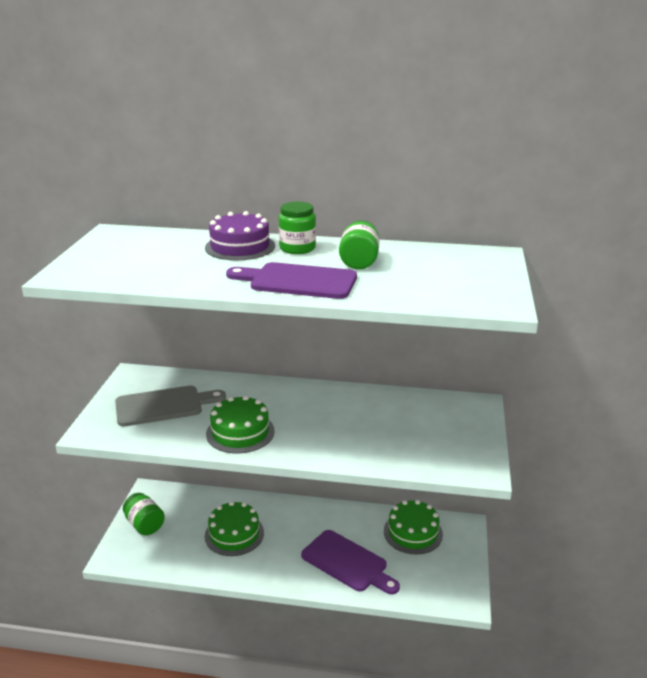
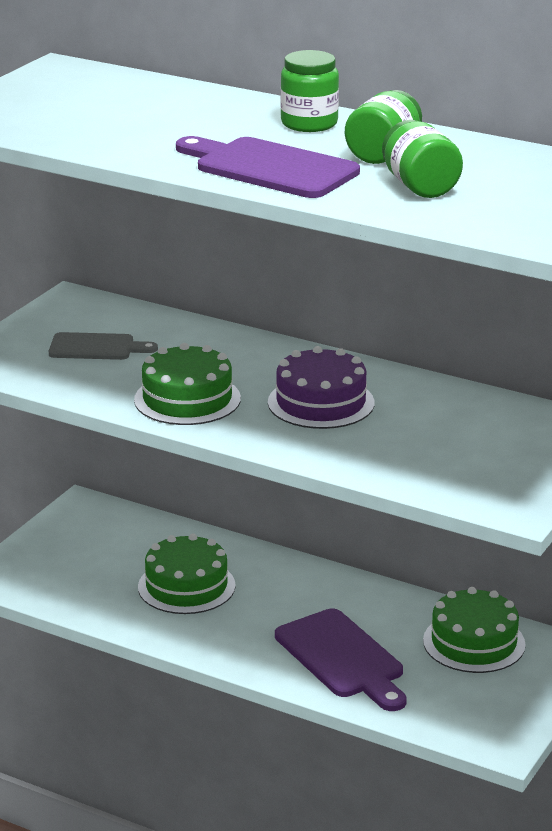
camera: 20 degrees right, 0 degrees up
grey cutting board [115,386,226,427] -> grey cutting board [49,332,158,360], size x0.63
green jar [123,493,165,535] -> green jar moved to [382,120,463,198]
purple cake [205,211,275,260] -> purple cake moved to [268,346,375,429]

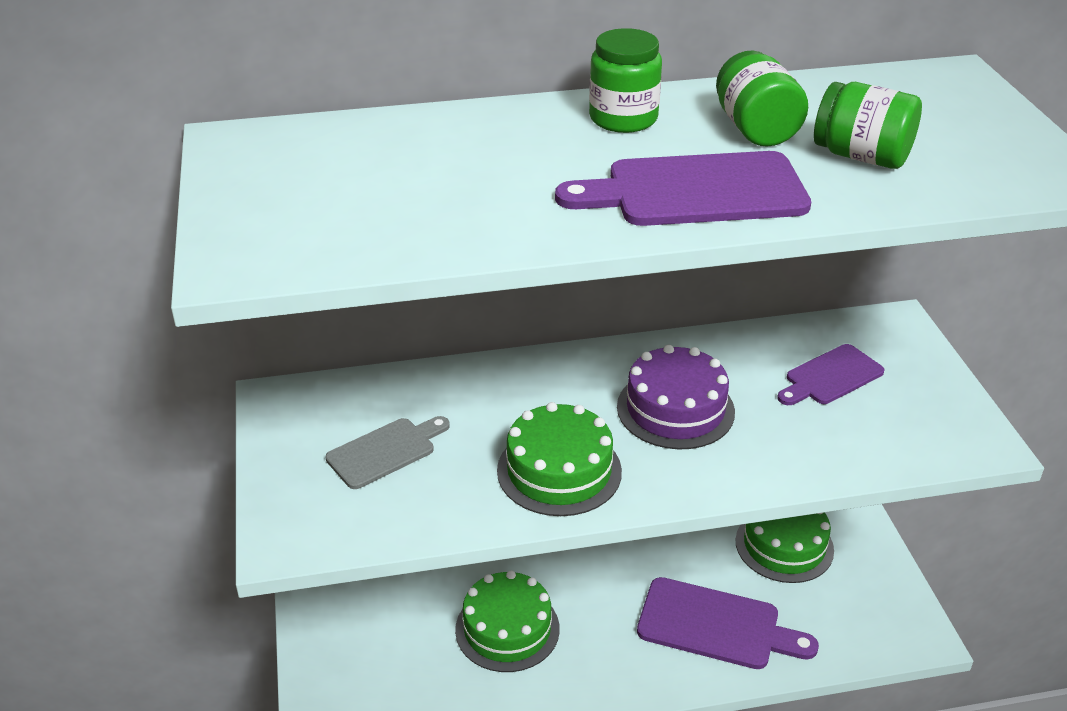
camera: 40 degrees left, 10 degrees up
none -> purple cutting board [777,344,885,405]

